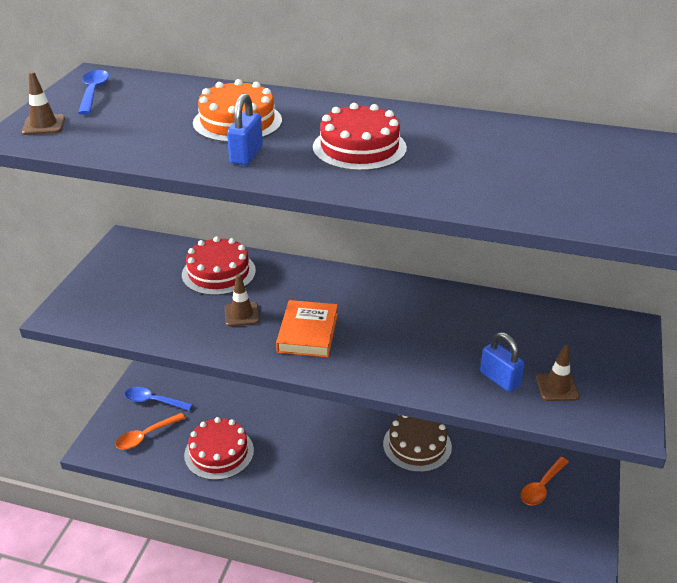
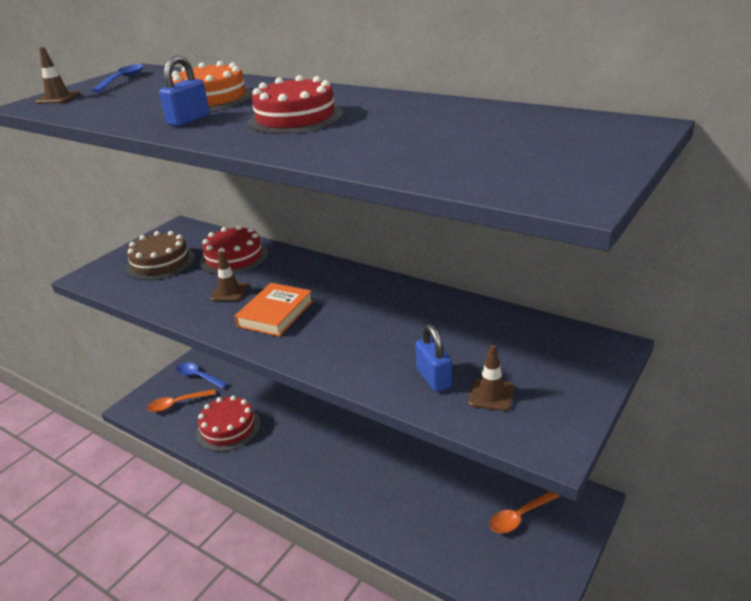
camera: 20 degrees right, 5 degrees down
brown cake [383,415,452,472] -> brown cake moved to [126,231,195,280]

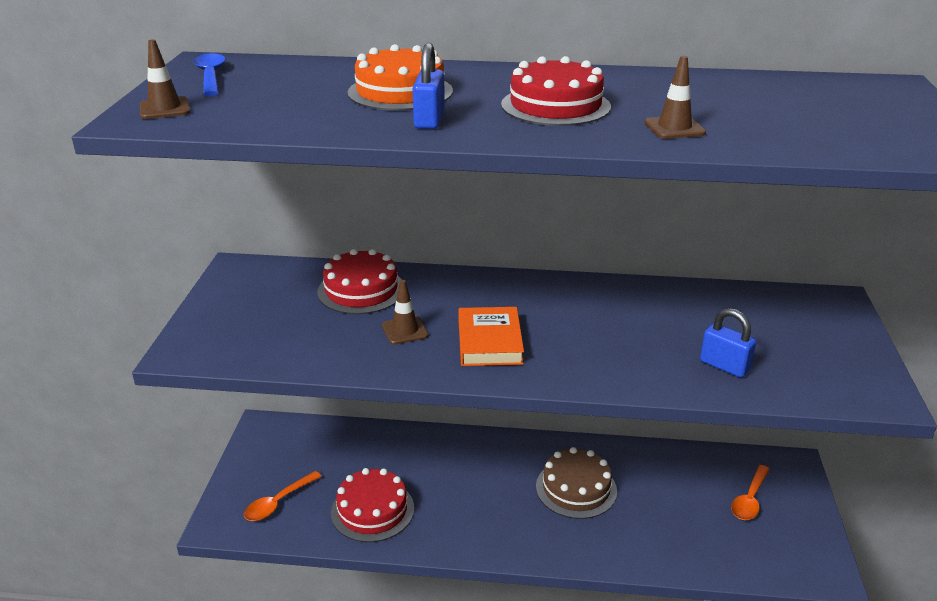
camera: 30 degrees left, 0 degrees up
brown cake [126,231,195,280] -> brown cake moved to [536,447,617,519]
blue spoon [176,362,228,389] -> none
brown traffic cone [468,345,514,411] -> brown traffic cone moved to [644,56,706,139]

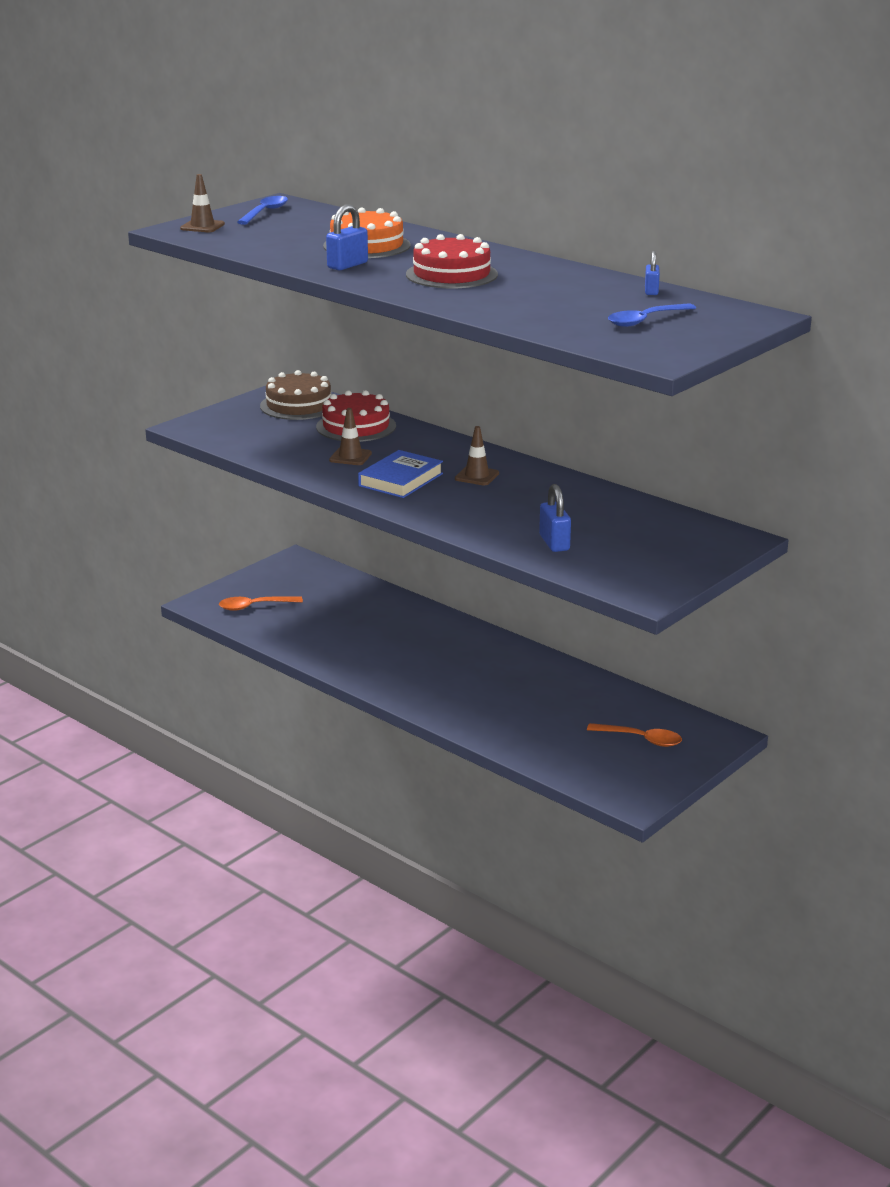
camera: 35 degrees right, 5 degrees down
red cake [331,468,414,542] -> none
orange book [458,307,524,366] -> blue book [358,450,443,498]
brown cake [536,447,617,519] -> brown cake moved to [260,370,331,420]
brown traffic cone [644,56,706,139] -> brown traffic cone moved to [455,426,499,485]
orange spoon [731,465,770,520] -> orange spoon turned 135 degrees counterclockwise [587,723,682,747]
none -> blue spoon [608,304,696,327]
none -> blue padlock [645,251,660,295]

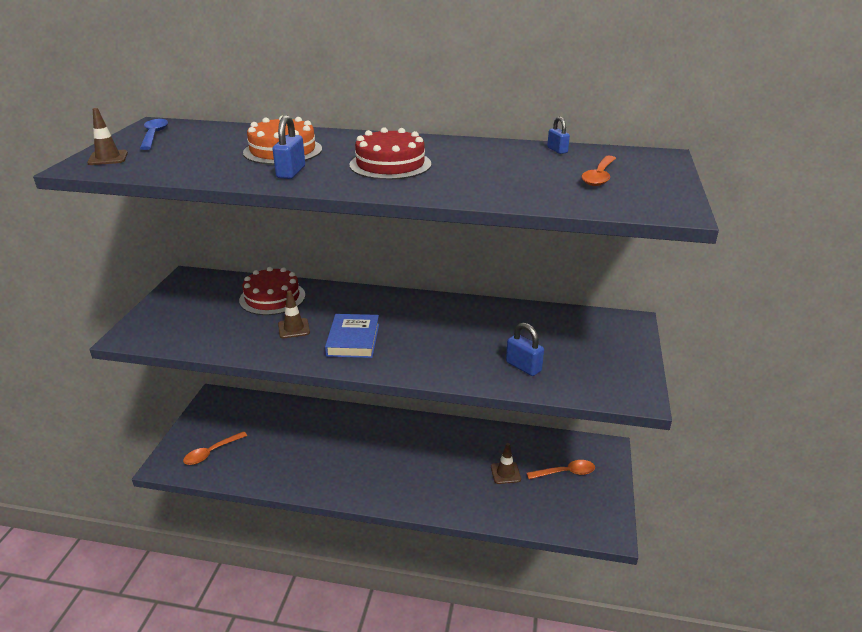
camera: 30 degrees left, 5 degrees up
brown cake [260,370,331,420] -> none
brown traffic cone [455,426,499,485] -> brown traffic cone moved to [491,443,521,484]
blue spoon [608,304,696,327] -> orange spoon [581,156,616,186]

